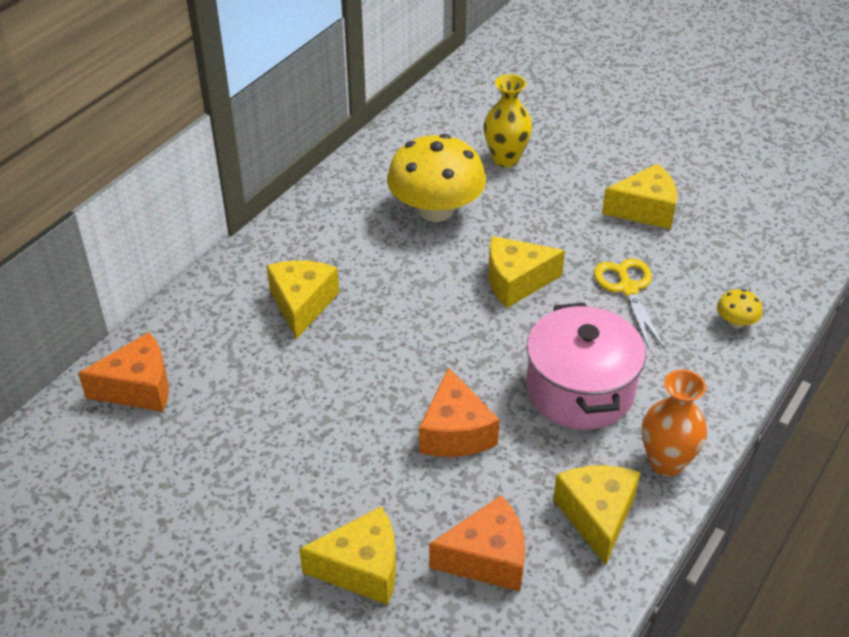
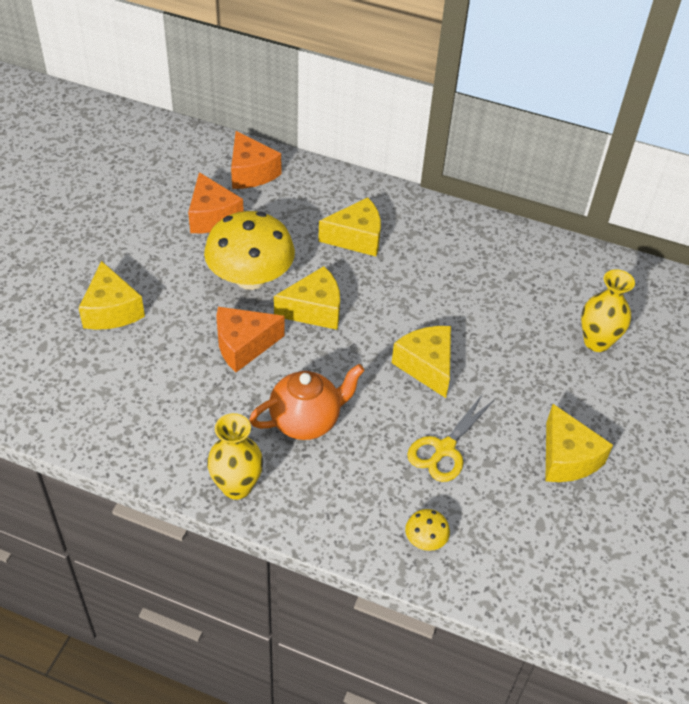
camera: 75 degrees right, 5 degrees up
yellow mushroom [387,134,486,222] -> yellow mushroom moved to [204,211,295,290]
orange cheese [429,495,525,591] -> orange cheese moved to [188,172,244,233]
pink pot [526,303,646,430] -> orange teapot [249,364,365,440]
yellow cheese [553,465,641,566] -> yellow cheese moved to [274,266,340,330]
yellow scissors [594,258,664,349] -> yellow scissors turned 150 degrees clockwise [407,394,495,482]
orange vase [642,370,707,476] -> yellow vase [207,413,263,500]

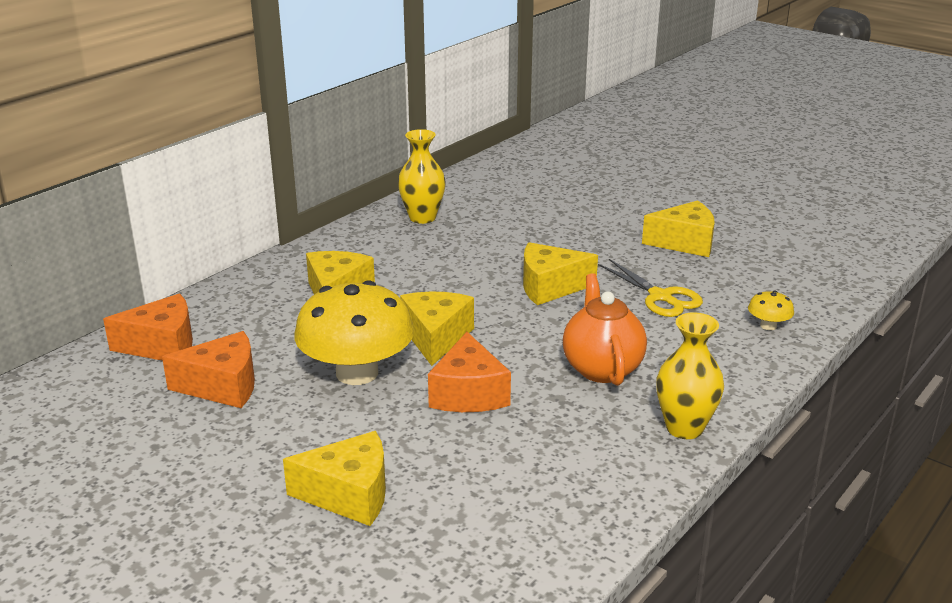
camera: 70 degrees left, 20 degrees down
yellow vase [581,269,635,352] -> yellow vase moved to [398,129,446,224]

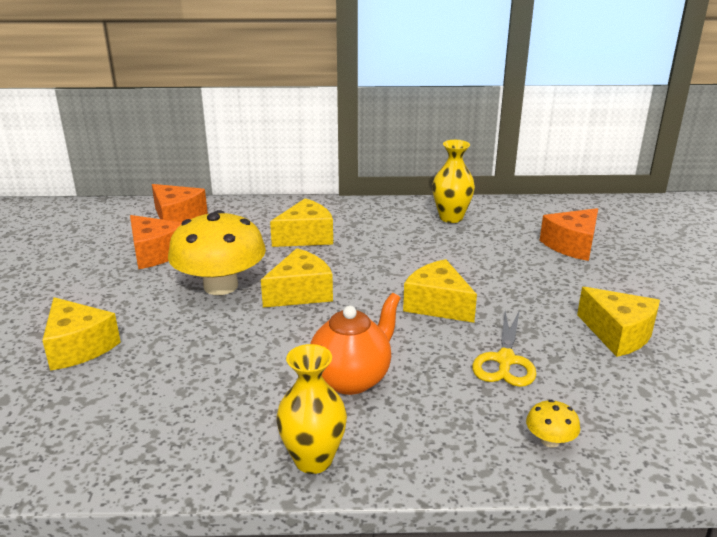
camera: 50 degrees right, 0 degrees up
orange cheese [428,332,511,412] -> orange cheese moved to [540,208,598,261]

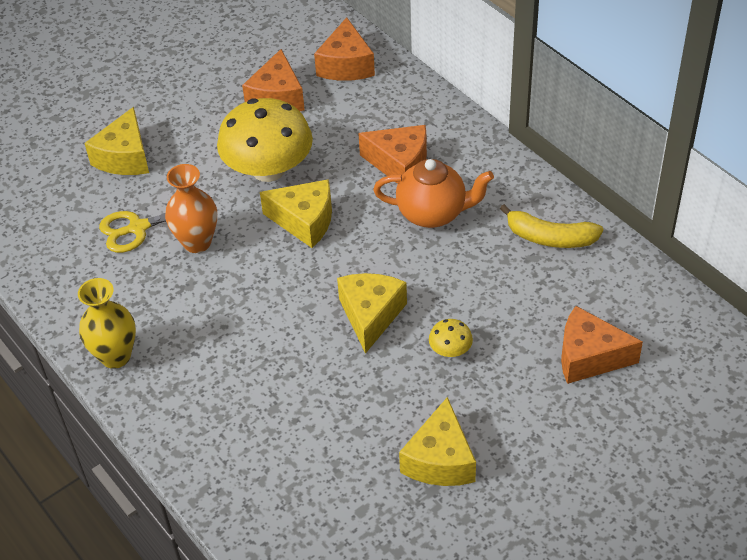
camera: 55 degrees right, 20 degrees up
yellow cheese [270,198,333,247] -> orange cheese [358,125,427,184]
orange teapot [310,293,400,395] -> orange teapot moved to [373,159,494,228]
yellow vase [432,140,475,223] -> yellow banana [500,204,603,248]
yellow scissors [472,311,536,387] -> yellow scissors moved to [99,197,212,253]
yellow mushroom [526,400,580,447] -> yellow mushroom moved to [429,319,473,357]
none -> orange vase [165,164,217,253]

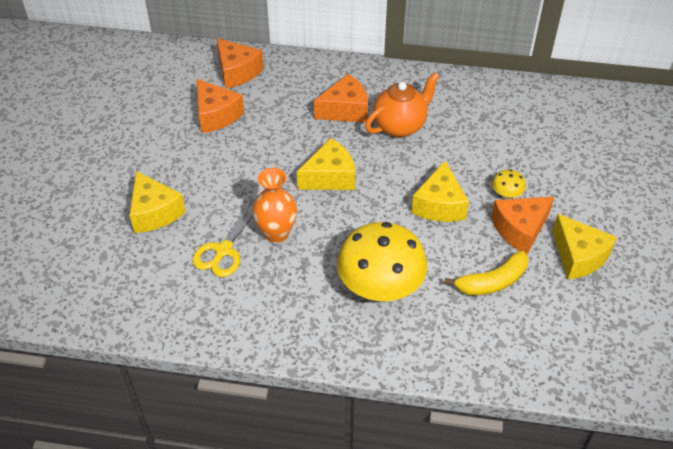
camera: 45 degrees left, 0 degrees up
yellow vase [78,278,136,369] -> none
yellow mushroom [217,98,313,182] -> yellow mushroom moved to [337,222,428,301]
yellow cheese [337,273,407,354] -> yellow cheese turned 135 degrees counterclockwise [411,161,469,222]
yellow banana [500,204,603,248] -> yellow banana moved to [444,250,528,296]
orange cheese [561,306,643,384] -> orange cheese moved to [491,197,554,254]

